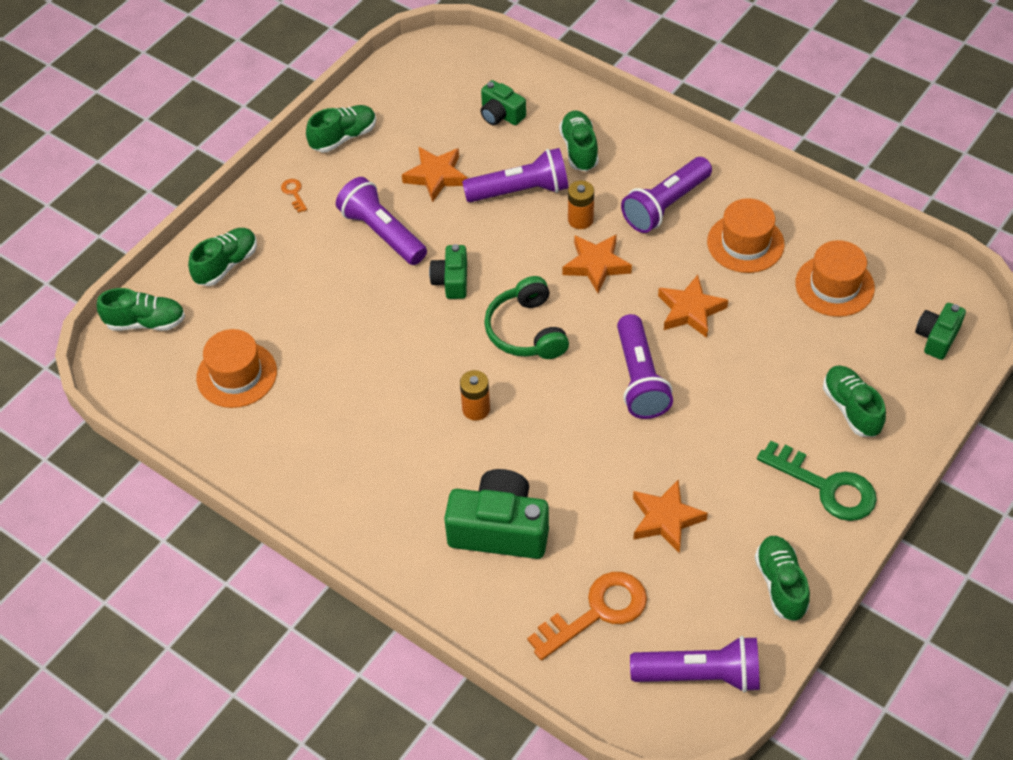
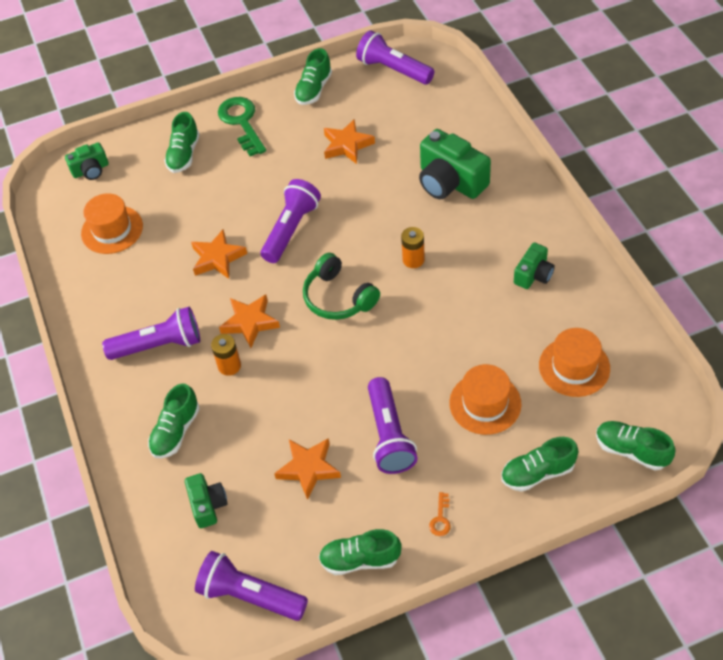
camera: 145 degrees left, 0 degrees up
green camera [429,244,467,299] -> green camera moved to [514,242,555,289]
purple flashlight [462,148,568,202] -> purple flashlight moved to [195,551,308,621]
green headphones [484,276,569,359] -> green headphones turned 120 degrees clockwise [303,253,380,320]
orange key [527,572,647,660] -> none
orange hat [707,198,785,273] -> orange hat moved to [449,364,522,435]

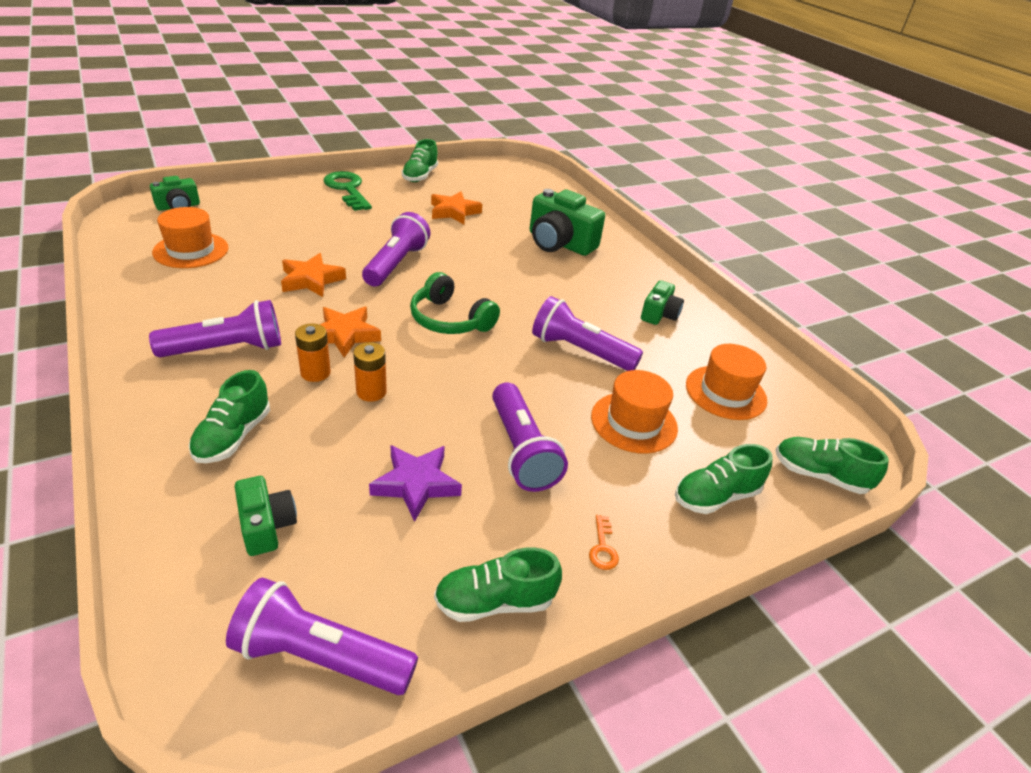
camera: 15 degrees left, 15 degrees down
green shoe [164,112,200,173] -> none
orange star [274,438,341,500] -> purple star [369,445,462,522]
purple flashlight [356,30,434,85] -> purple flashlight moved to [532,296,643,371]
orange battery [401,227,425,268] -> orange battery moved to [353,342,387,402]

